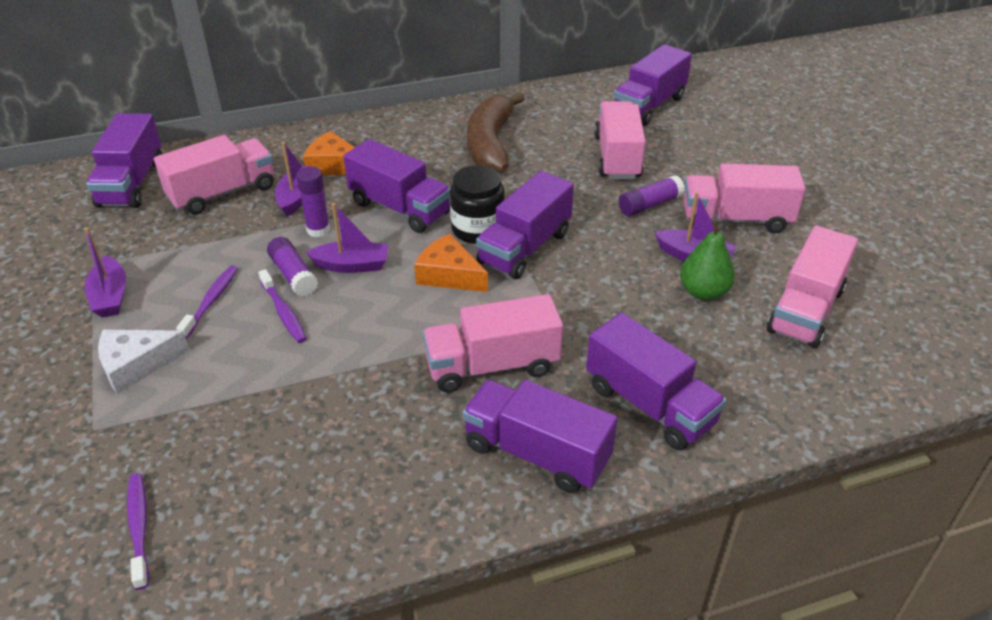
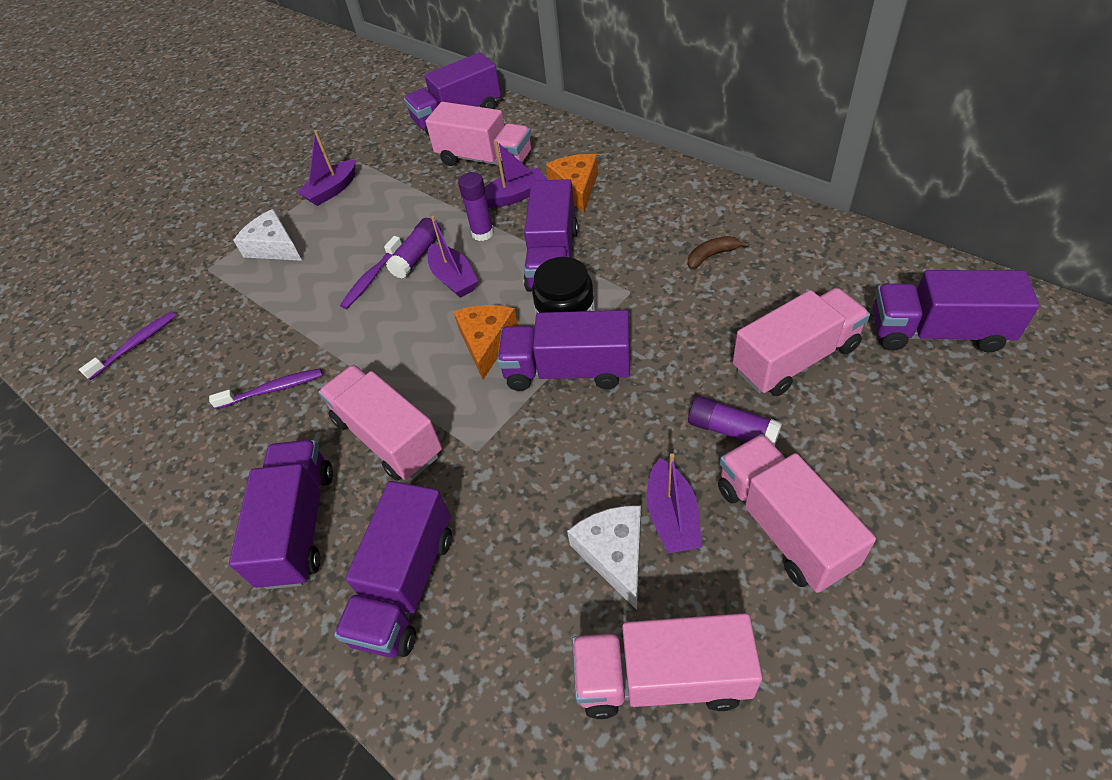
camera: 65 degrees right, 10 degrees up
purple toothbrush [176,265,238,339] -> purple toothbrush moved to [209,368,322,409]
brown banana [467,92,525,173] -> brown banana [688,236,749,269], size x0.41
green pear [680,219,735,301] -> white cheese [567,505,641,610]

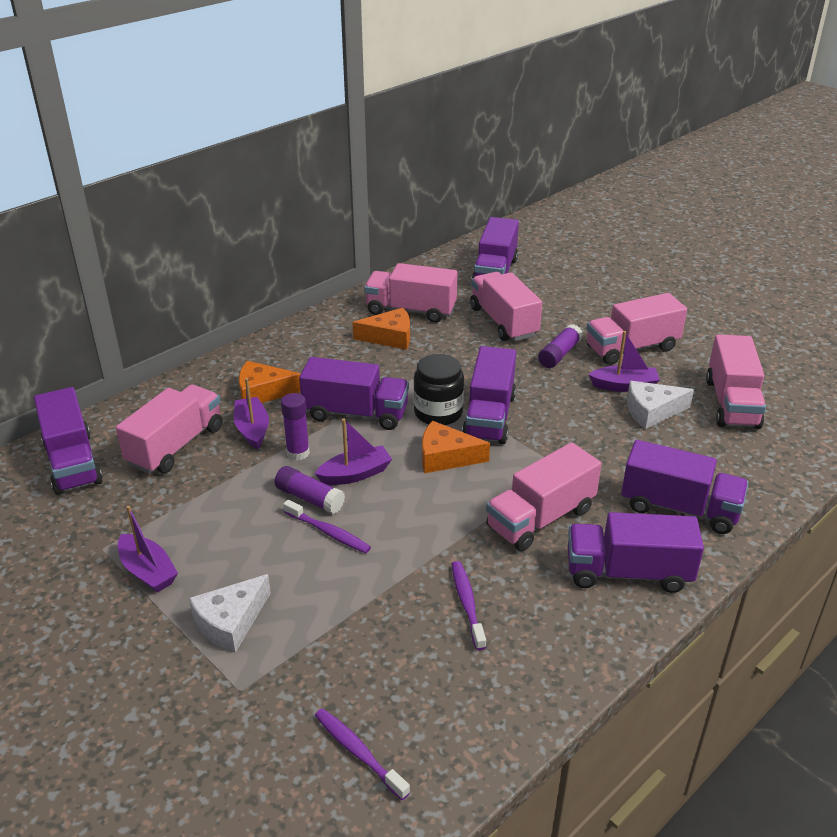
camera: 90 degrees left, 15 degrees down
brown banana [688,236,749,269] -> orange cheese [353,308,410,350]
none -> pink truck [364,263,458,323]

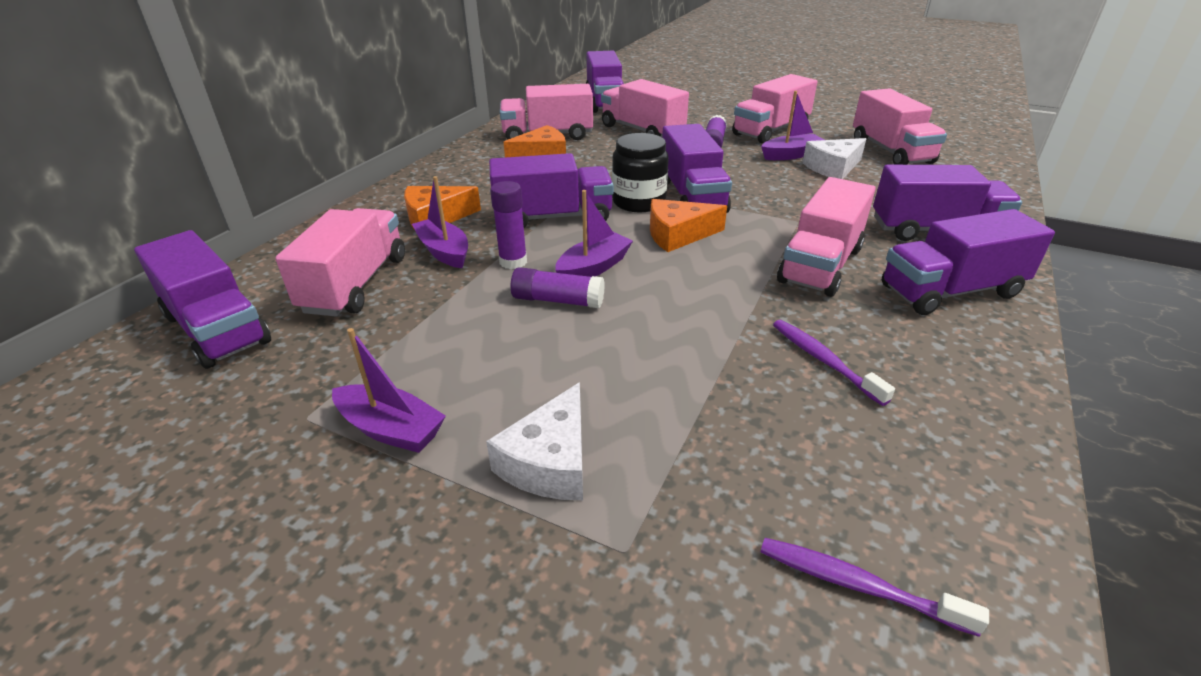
camera: 20 degrees left, 0 degrees up
purple toothbrush [283,499,371,553] -> none

